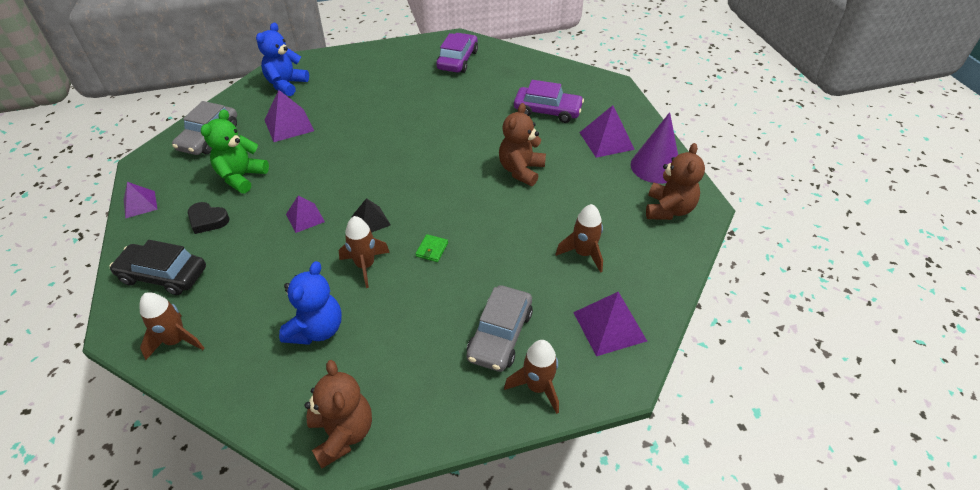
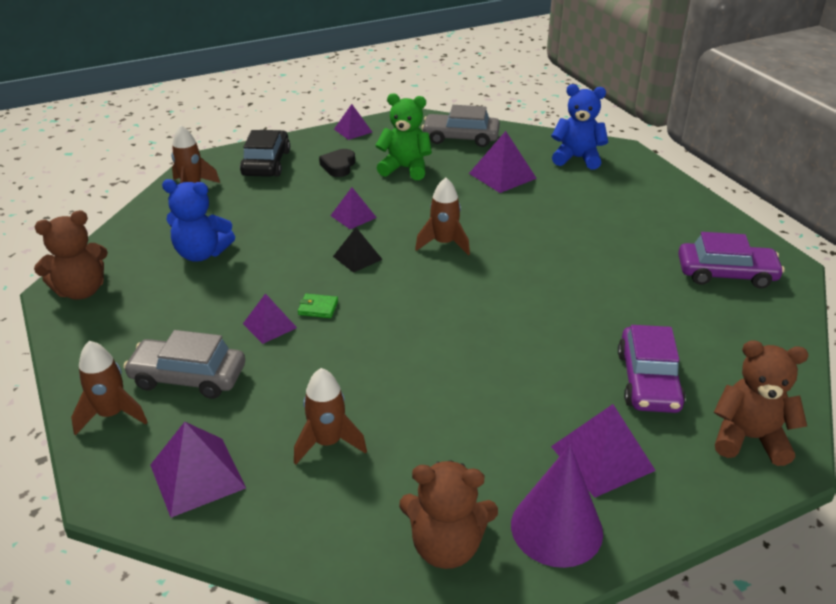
camera: 80 degrees right, 10 degrees down
brown rocket [339,216,390,288] -> brown rocket moved to [415,178,470,255]
brown teddy bear [499,103,546,186] -> brown teddy bear moved to [714,340,809,466]
none -> purple pyramid [243,293,297,344]

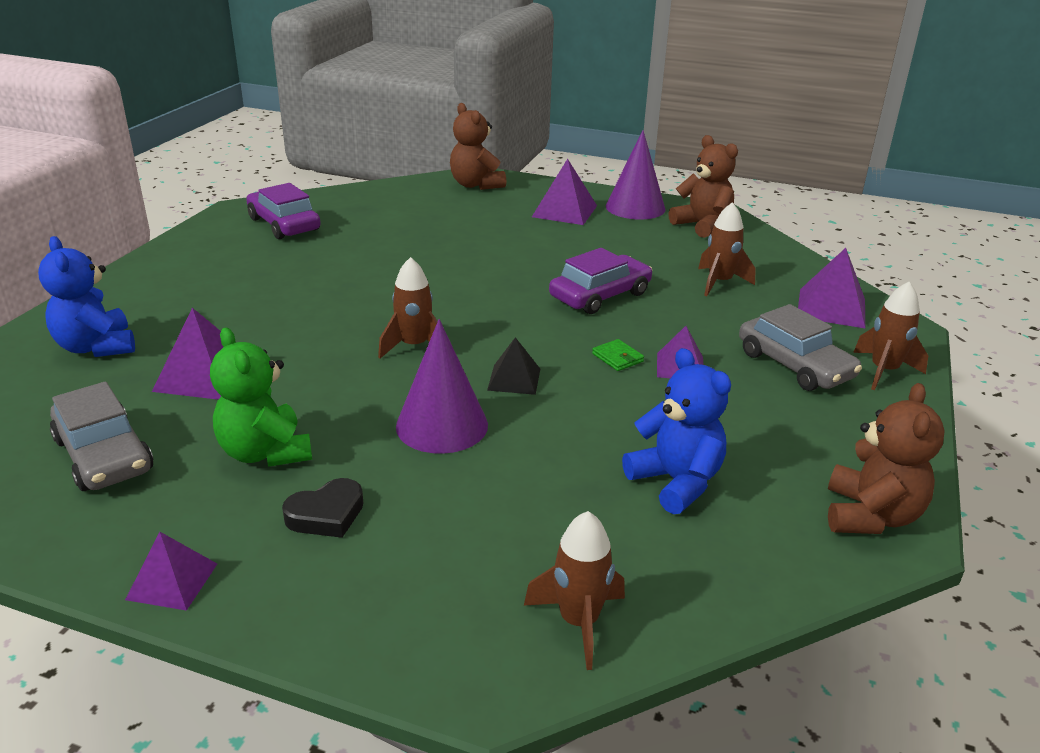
camera: 135 degrees left, 5 degrees down
brown teddy bear [34,210,108,300] -> brown teddy bear turned 90 degrees clockwise [828,383,945,534]
black car [240,130,290,177] -> none
purple pyramid [330,187,377,229] -> purple cone [396,319,488,454]
purple car [618,325,686,413] -> purple car moved to [549,248,652,314]

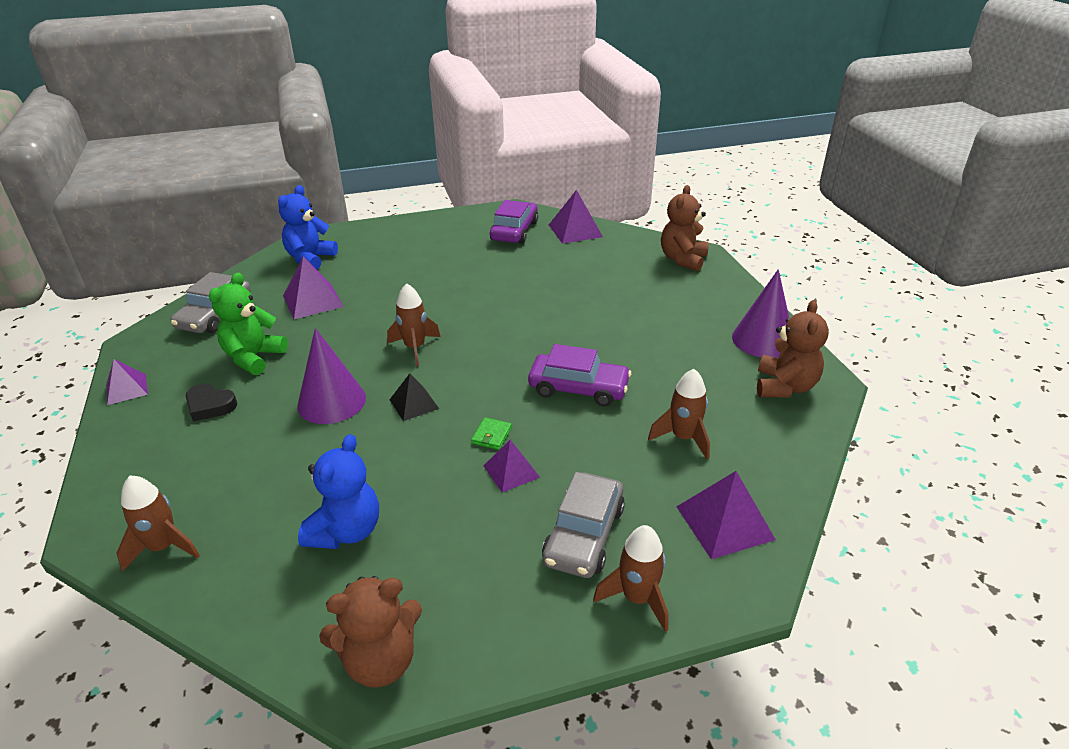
camera: 55 degrees right, 5 degrees up
purple pyramid [532,159,597,225] -> purple pyramid moved to [549,190,603,244]

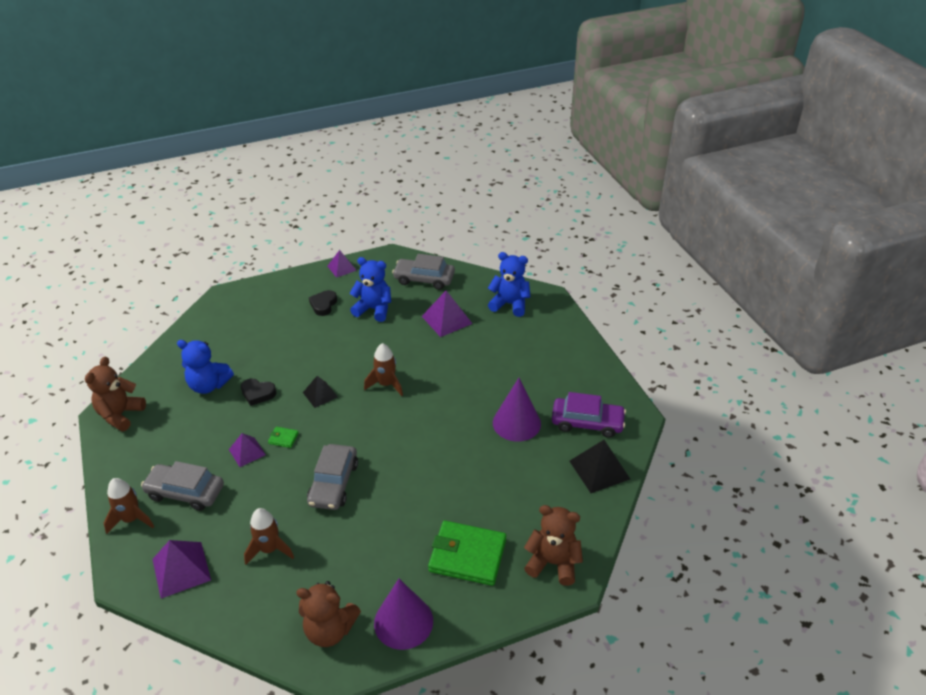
camera: 85 degrees right, 5 degrees up
brown rocket [116,475,200,572] -> none
green teddy bear [209,272,288,375] -> blue teddy bear [349,257,391,322]
purple cone [297,328,366,424] -> purple cone moved to [493,378,541,442]
brown teddy bear [319,576,422,688] -> brown teddy bear turned 45 degrees clockwise [85,357,146,431]
purple car [528,344,631,407] -> grey car [307,444,358,510]
purple pyramid [549,190,603,244] -> black pyramid [570,440,630,493]
none -> black heart [241,379,277,406]
none -> green wallet [428,521,506,586]

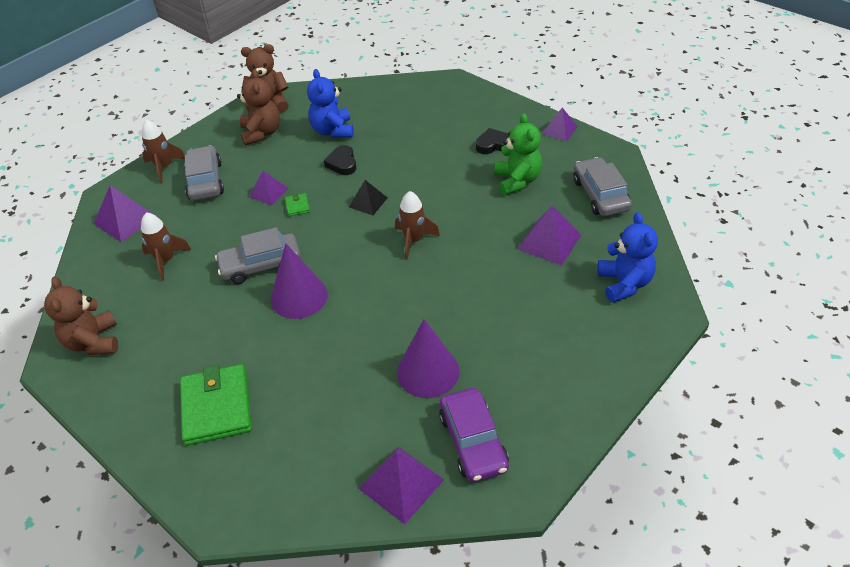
camera: 65 degrees right, 5 degrees up
blue teddy bear [349,257,391,322] -> green teddy bear [494,113,542,195]
purple cone [374,579,433,650] -> purple cone moved to [271,243,328,319]
brown teddy bear [524,505,583,586] -> brown teddy bear moved to [237,69,280,145]
black pyramid [570,440,630,493] -> purple pyramid [359,447,444,525]

